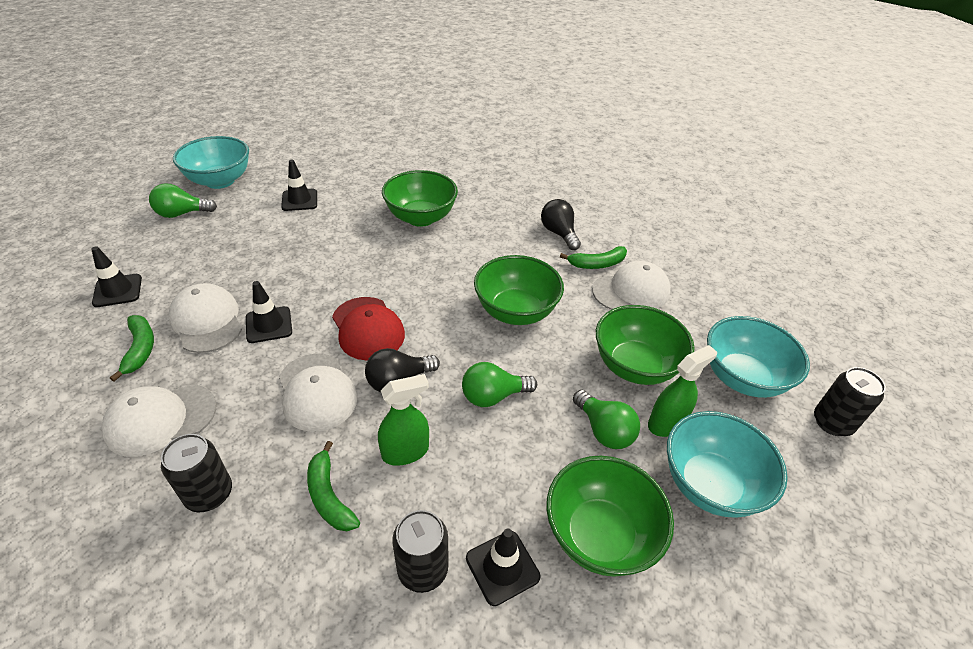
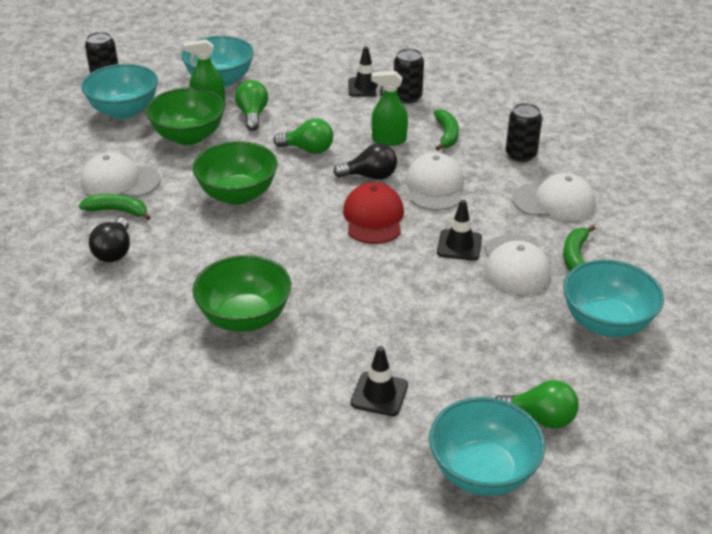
camera: 150 degrees left, 5 degrees down
black traffic cone [91,247,142,307] -> turquoise bowl [563,260,664,337]
green bowl [546,456,674,577] -> none

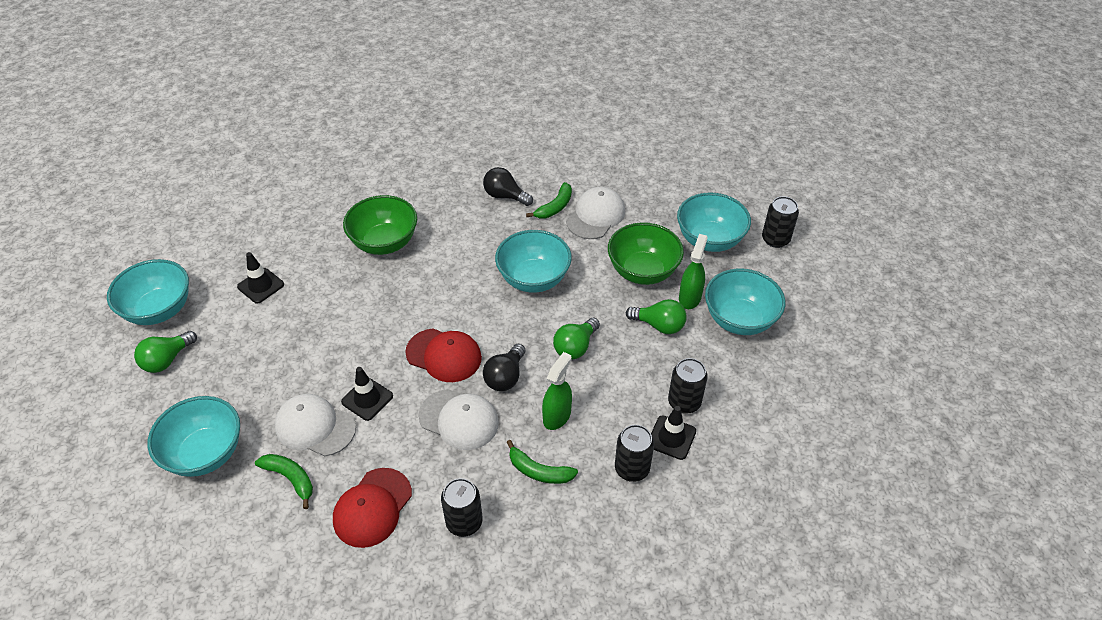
camera: 115 degrees right, 10 degrees up
green bowl [192,141,278,205] -> turquoise bowl [495,230,572,293]
white cap [512,173,595,221] -> red cap [333,468,412,548]
none -> black can [668,358,708,414]

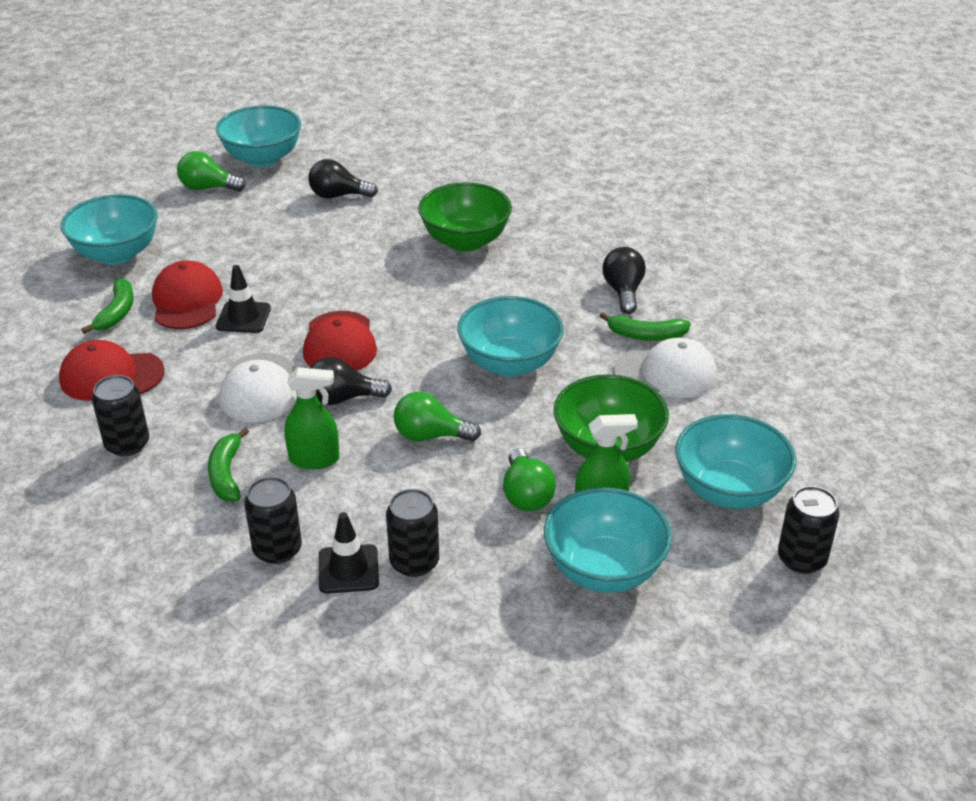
camera: 60 degrees right, 10 degrees down
black traffic cone [237,252,284,304] -> black light bulb [308,159,378,198]
white cap [275,394,356,456] -> red cap [152,260,223,329]

